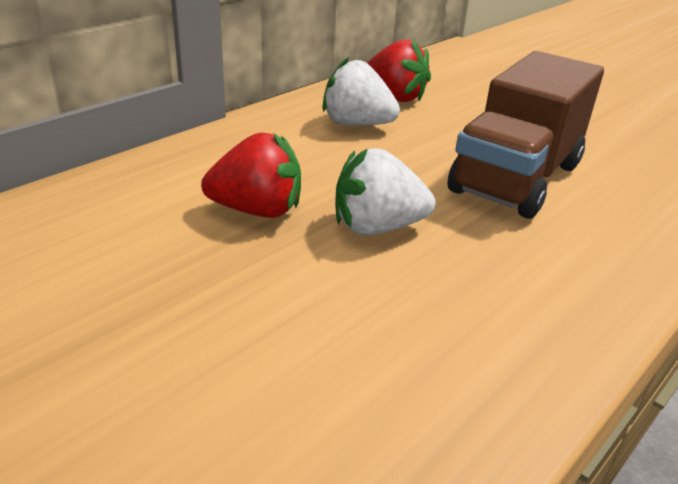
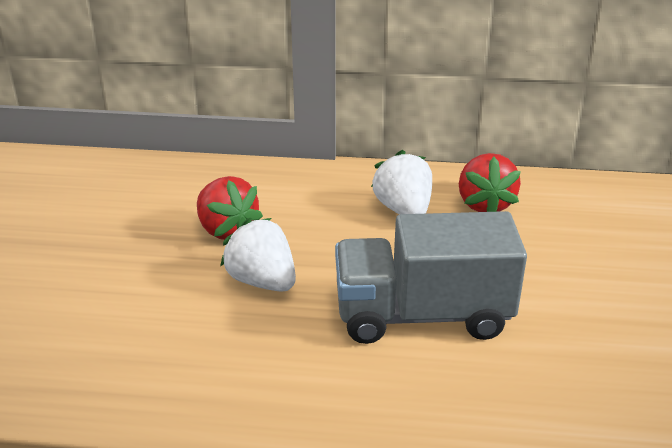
camera: 55 degrees right, 0 degrees up
brown truck [447,51,604,219] -> grey truck [335,211,527,344]

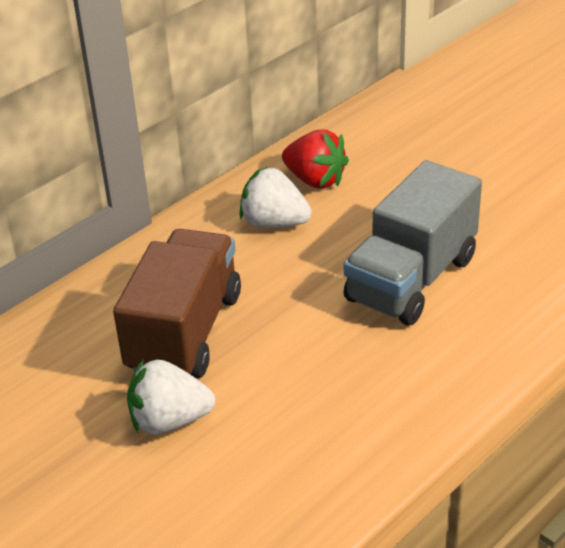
camera: 50 degrees left, 5 degrees up
red strawberry [197,176,263,240] -> brown truck [113,229,241,379]
white strawberry [220,218,296,292] -> white strawberry moved to [127,360,215,434]

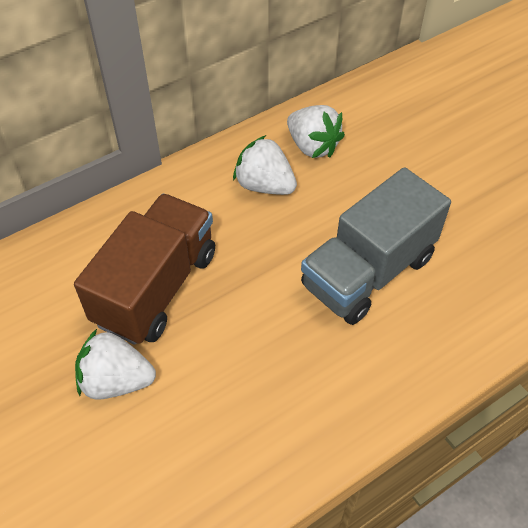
camera: 10 degrees right, 15 degrees up
red strawberry [282,130,349,189] -> white strawberry [287,105,345,158]

